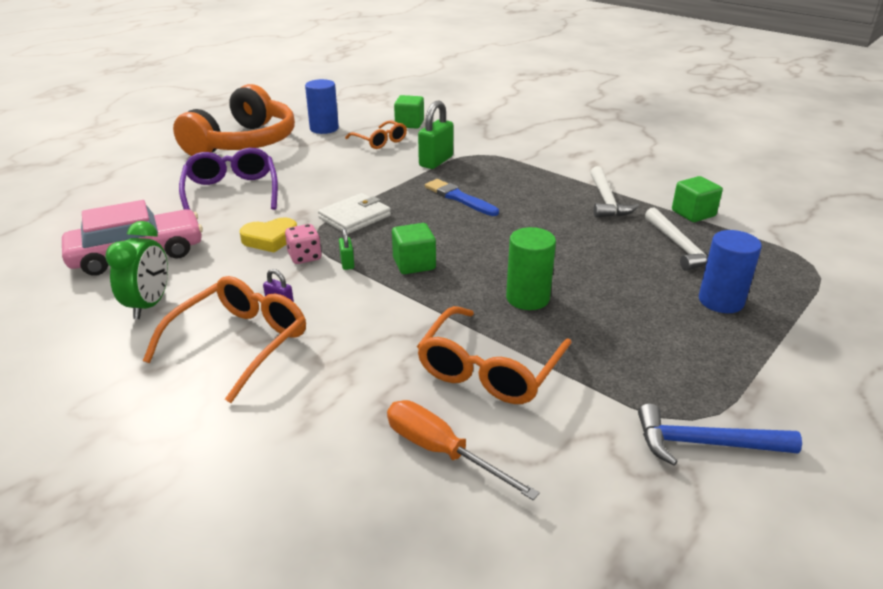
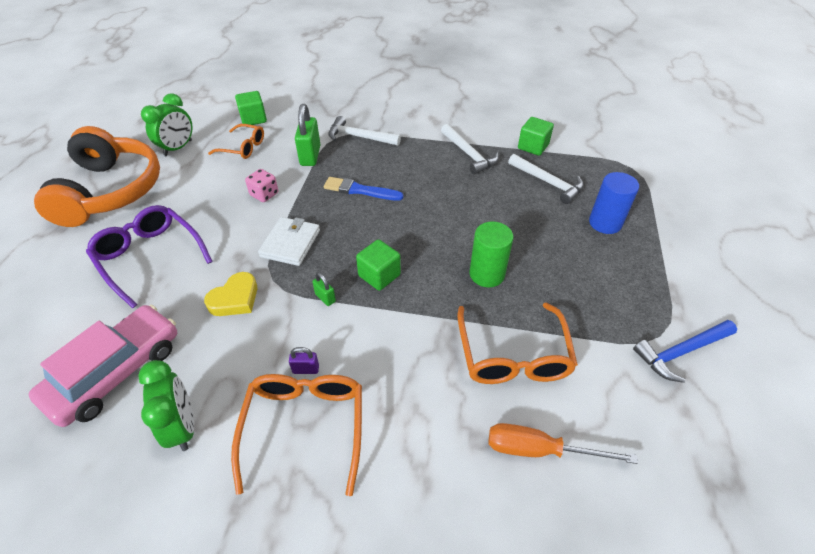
camera: 30 degrees left, 15 degrees up
pink dice [285,224,322,264] -> pink dice moved to [245,169,278,202]
blue cylinder [305,79,339,134] -> green clock [141,93,193,156]
none -> white hammer [328,116,401,146]

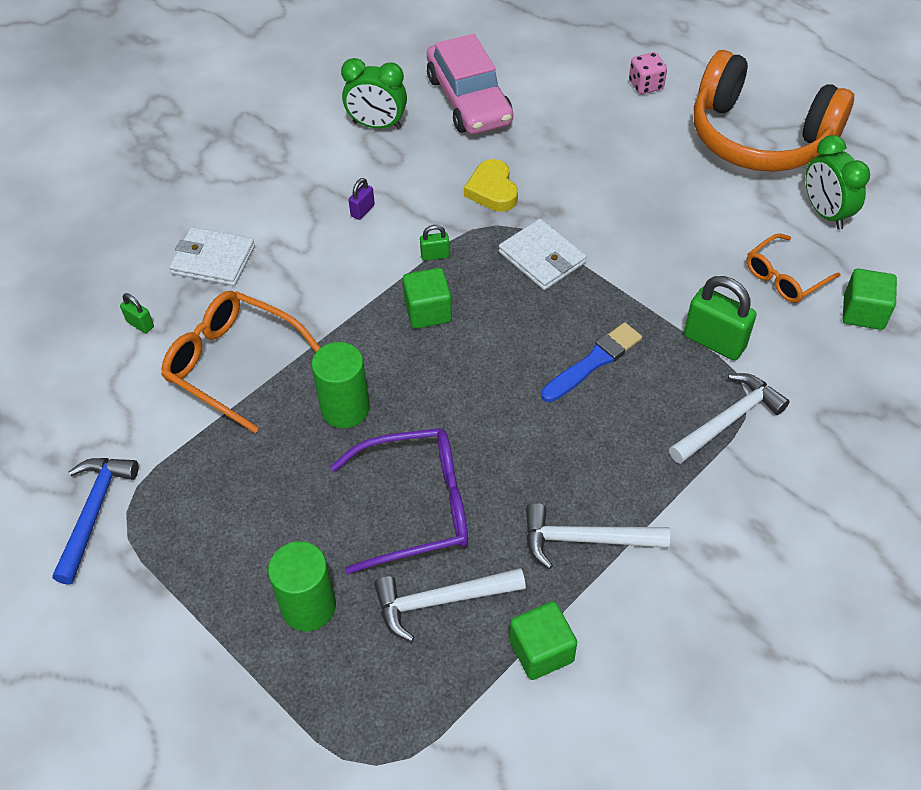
camera: 125 degrees right, 5 degrees up
purple glasses [86,205,213,308] -> purple glasses moved to [330,428,468,574]
orange glasses [231,374,362,496] -> none
pink dice [245,169,278,202] -> pink dice moved to [629,52,667,94]
orange screwdriver [489,423,638,464] -> green padlock [120,293,154,333]
blue cylinder [589,172,639,234] -> green cylinder [268,541,336,631]
none -> white wallet [169,227,255,286]

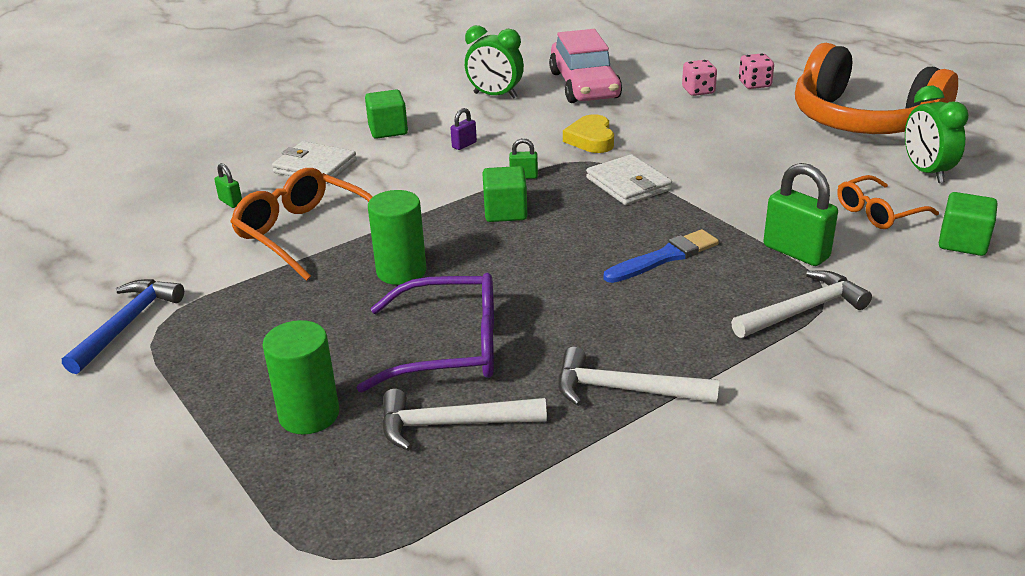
camera: 10 degrees right, 20 degrees down
green cube [509,601,577,680] -> green cube moved to [365,90,408,139]
none -> pink dice [682,60,717,96]

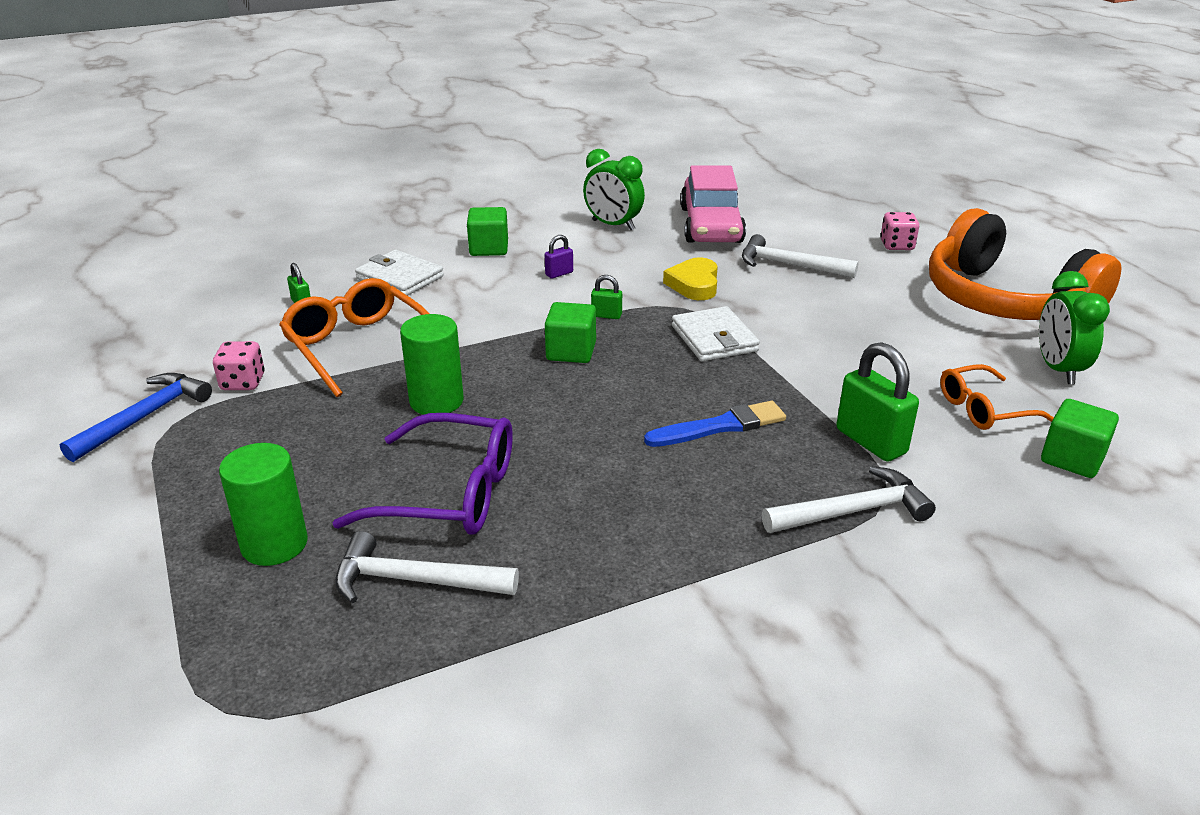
camera: 10 degrees right, 0 degrees up
white hammer [558,347,719,406] -> white hammer moved to [742,234,859,278]
pink dice [682,60,717,96] -> pink dice moved to [213,341,265,390]

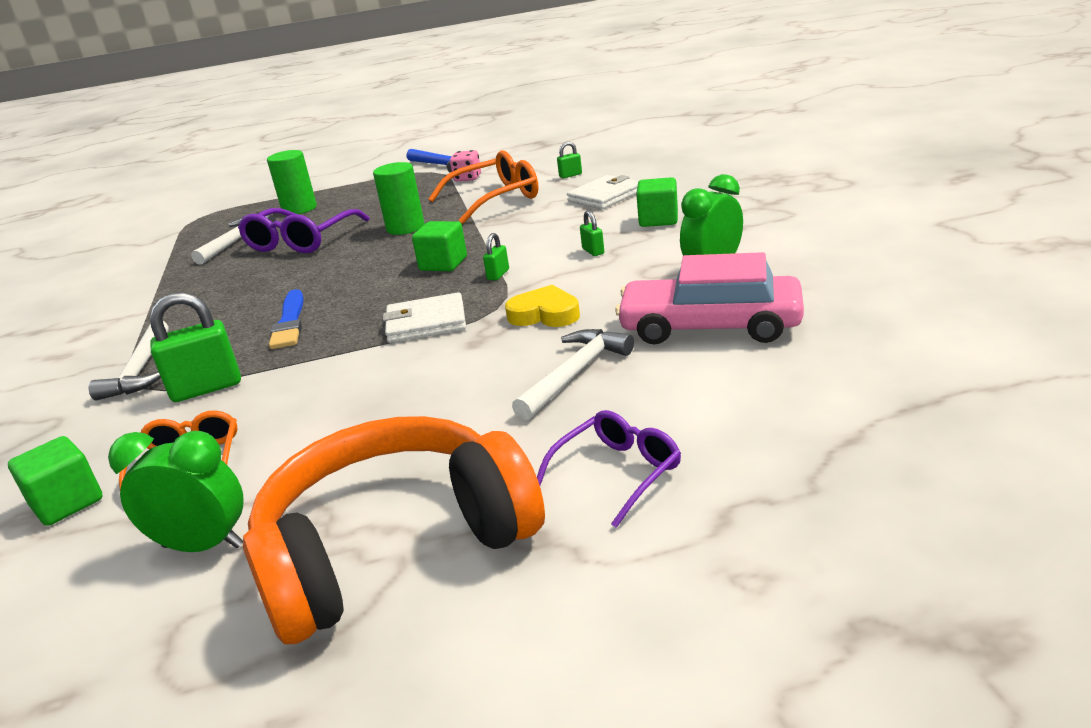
camera: 105 degrees right, 5 degrees down
purple padlock [545,235,573,279] -> green padlock [580,210,604,256]
pink dice [880,212,919,250] -> purple glasses [537,410,681,528]

